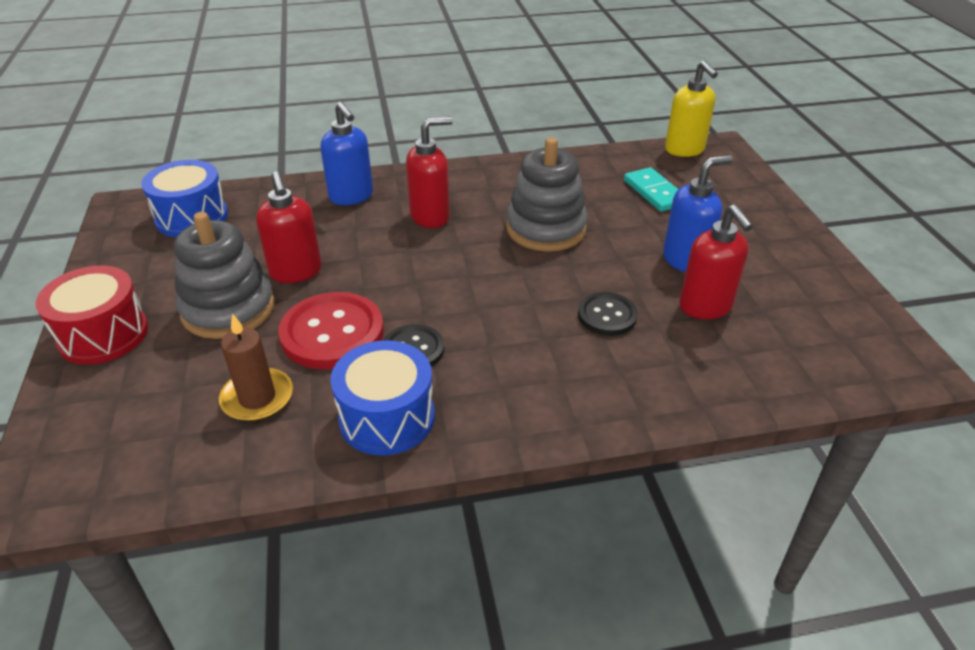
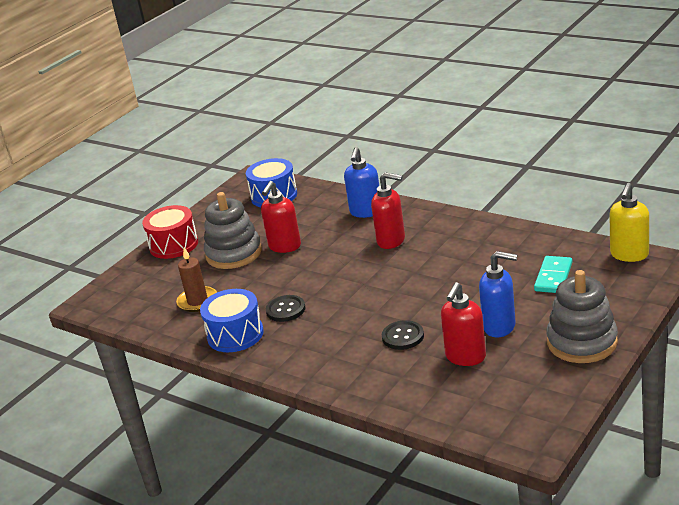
camera: 50 degrees right, 10 degrees down
red button [278,292,384,369] -> none
grey stacking toy [506,137,588,252] -> grey stacking toy moved to [546,270,618,363]

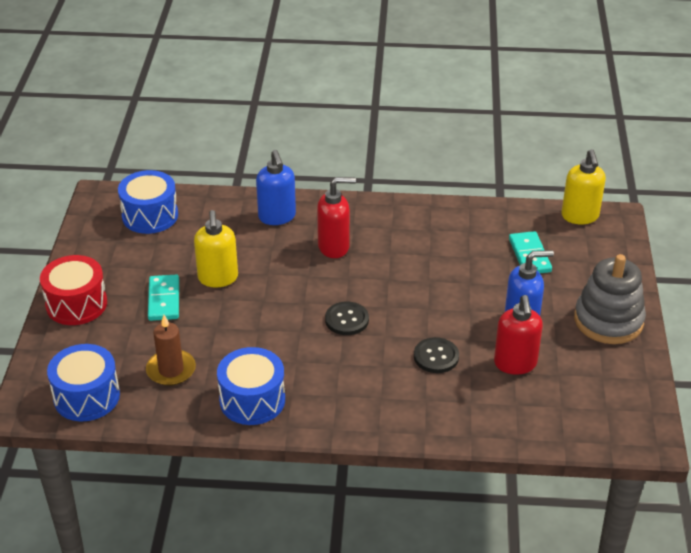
camera: 35 degrees left, 10 degrees up
grey stacking toy [204,192,262,269] -> turquoise domino [148,274,179,321]
red soap dispenser [261,181,301,253] -> yellow soap dispenser [194,210,238,287]
black button [266,295,306,322] -> black button moved to [325,302,369,335]
none -> blue drum [47,344,120,421]

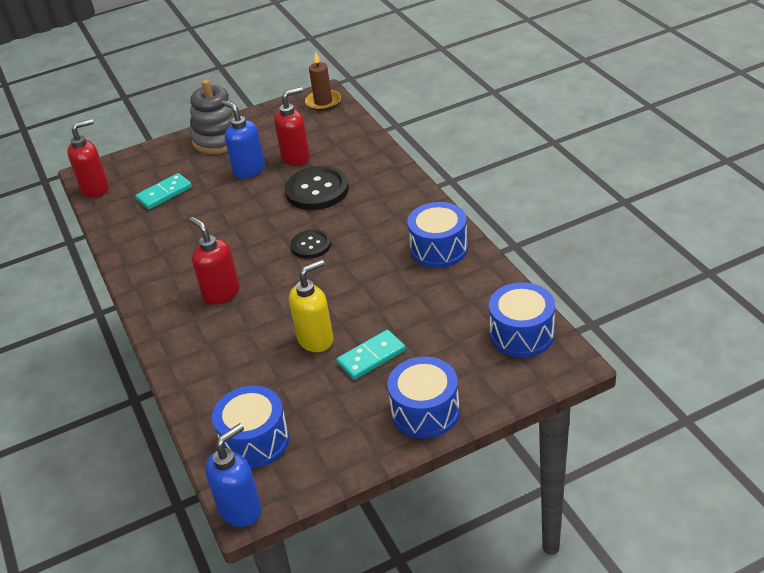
camera: 115 degrees left, 0 degrees up
red drum [40,255,107,325] -> blue drum [387,357,460,438]
brown candle [146,315,196,386] -> brown candle moved to [305,52,341,111]
blue soap dispenser [256,150,296,225] -> blue soap dispenser moved to [205,423,262,527]
black button [414,337,459,373] -> black button [285,166,349,210], size x1.69
yellow soap dispenser [561,149,606,224] -> red soap dispenser [67,119,109,197]

